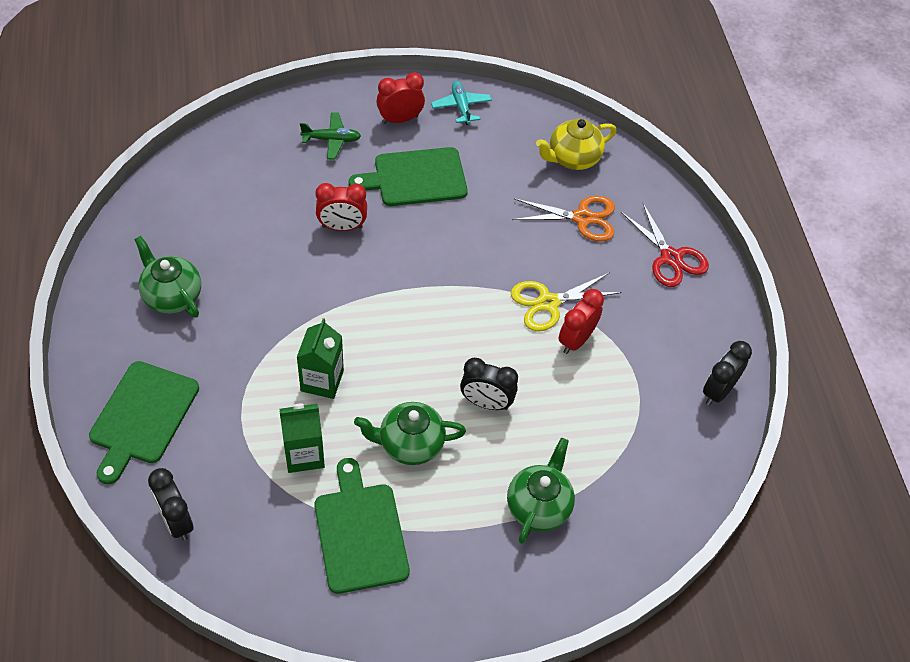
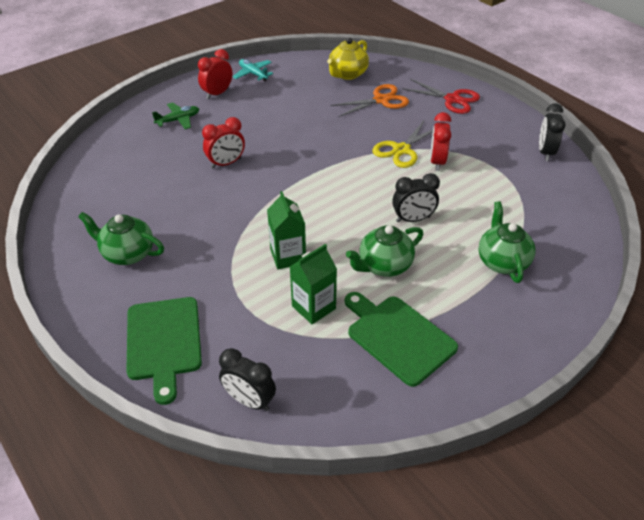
camera: 25 degrees left, 10 degrees down
green cutting board [349,147,468,206] -> none

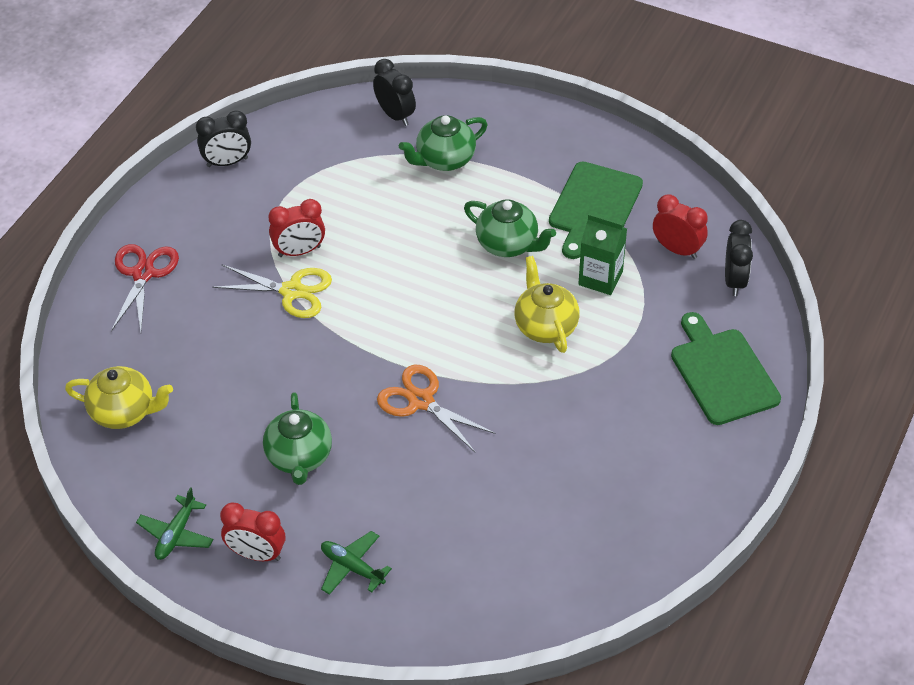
camera: 115 degrees left, 5 degrees up
green teapot [78,212,164,265] -> green teapot moved to [263,392,332,485]
green cutting board [126,297,202,405] -> green cutting board turned 75 degrees counterclockwise [671,312,781,425]
red clock [202,117,245,169] -> red clock moved to [653,194,708,259]
turquoise plane [233,59,273,82] -> green plane [136,487,214,560]
green carton [267,191,306,269] -> yellow teapot [515,256,580,353]
orange scissors [330,84,409,117] -> orange scissors moved to [377,365,495,452]
black clock [392,173,440,223] -> black clock moved to [373,59,416,126]

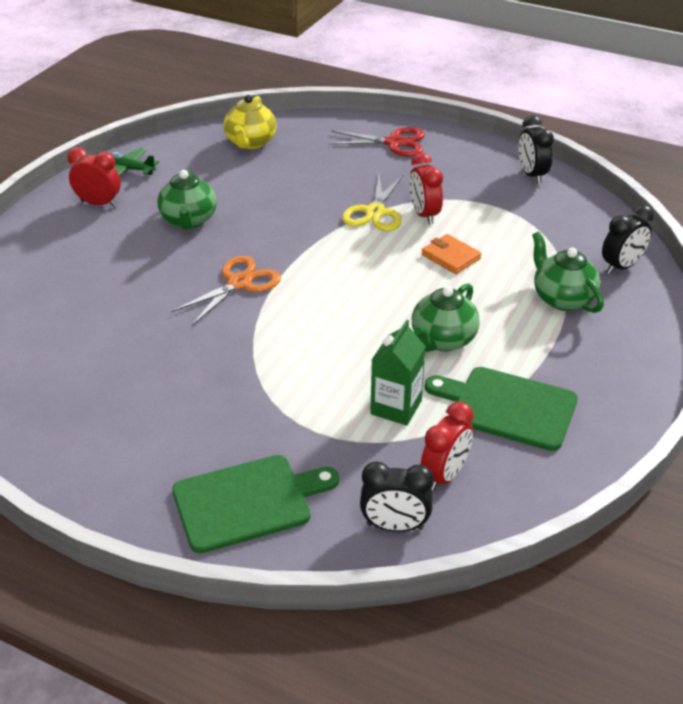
camera: 90 degrees right, 10 degrees down
red clock [220,503,285,561] -> red clock turned 90 degrees clockwise [67,147,121,207]
green teapot [263,392,332,485] -> green teapot turned 90 degrees counterclockwise [157,168,217,230]
green plane [321,531,392,595] -> none
yellow teapot [515,256,580,353] -> none
none -> orange wallet [421,234,482,274]

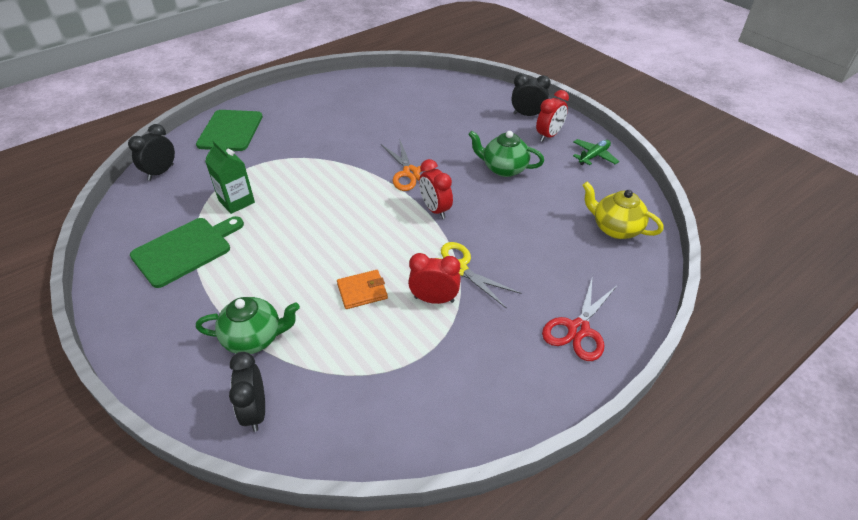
camera: 115 degrees right, 5 degrees up
green teapot [412,283,480,352] -> none
red clock [420,402,474,491] -> red clock moved to [419,159,453,219]
black clock [518,115,554,184] -> black clock moved to [512,74,551,116]

